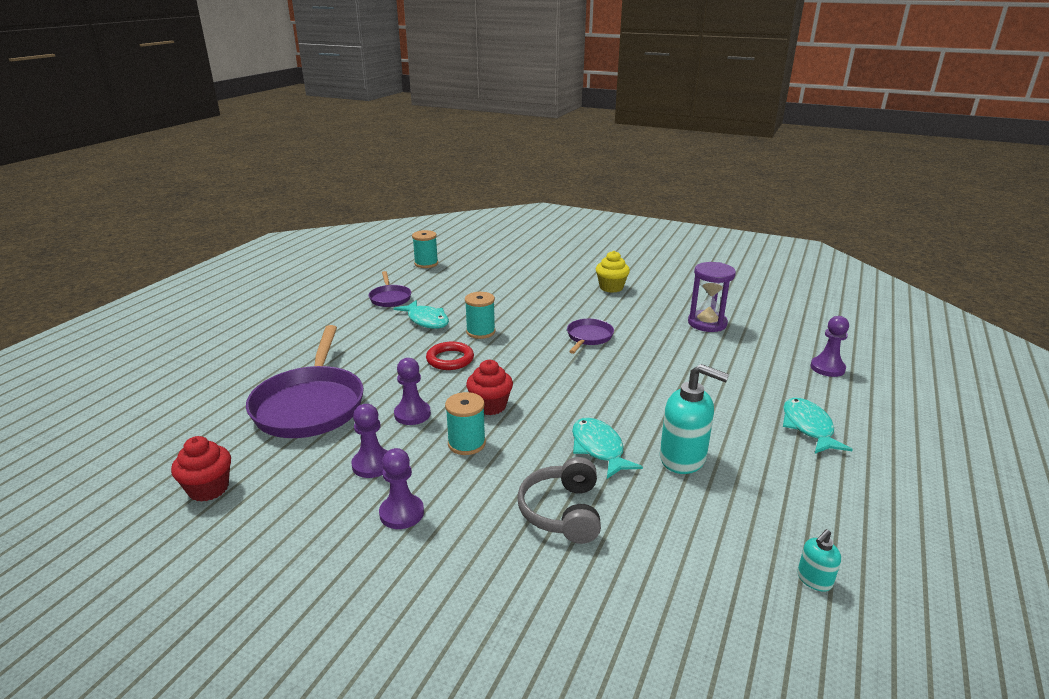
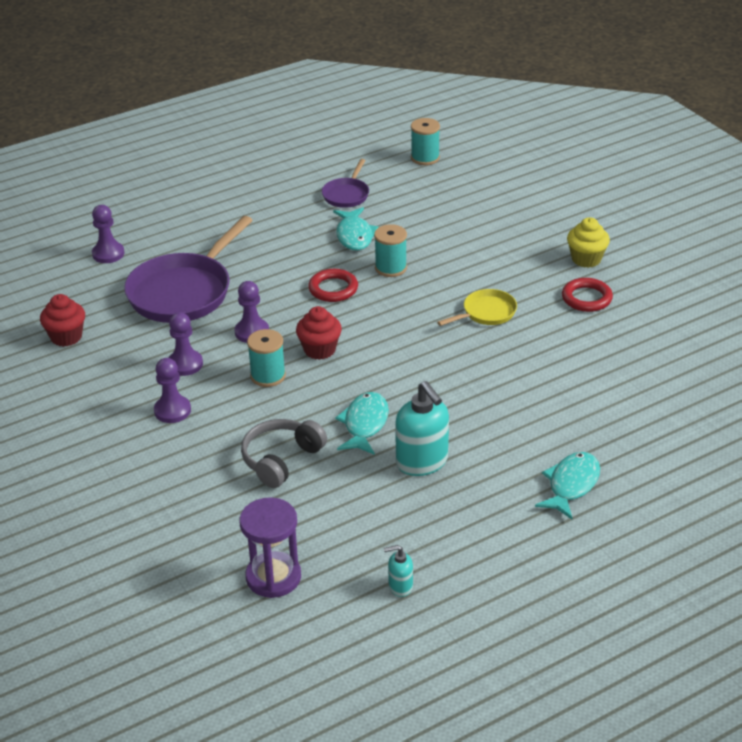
camera: 35 degrees right, 10 degrees up
purple pan [567,319,614,354] -> yellow pan [437,289,517,326]
purple hourglass [688,262,736,332] -> purple hourglass moved to [239,497,301,598]
purple pawn [811,316,849,377] -> purple pawn moved to [92,205,124,263]
none -> red ring [562,278,613,312]

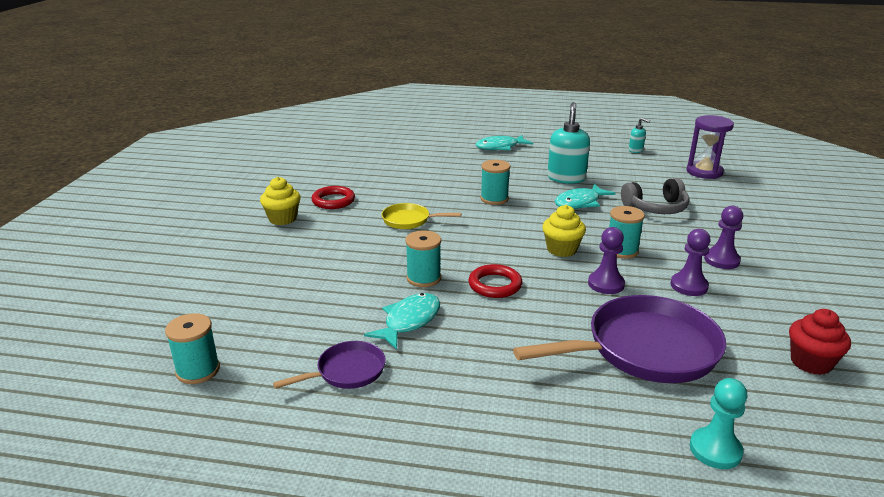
camera: 140 degrees left, 10 degrees down
purple pawn [92,205,124,263] -> turquoise pawn [690,378,747,469]
red cupcake [296,306,342,360] -> yellow cupcake [542,205,586,257]
none -> turquoise spool [480,160,510,205]

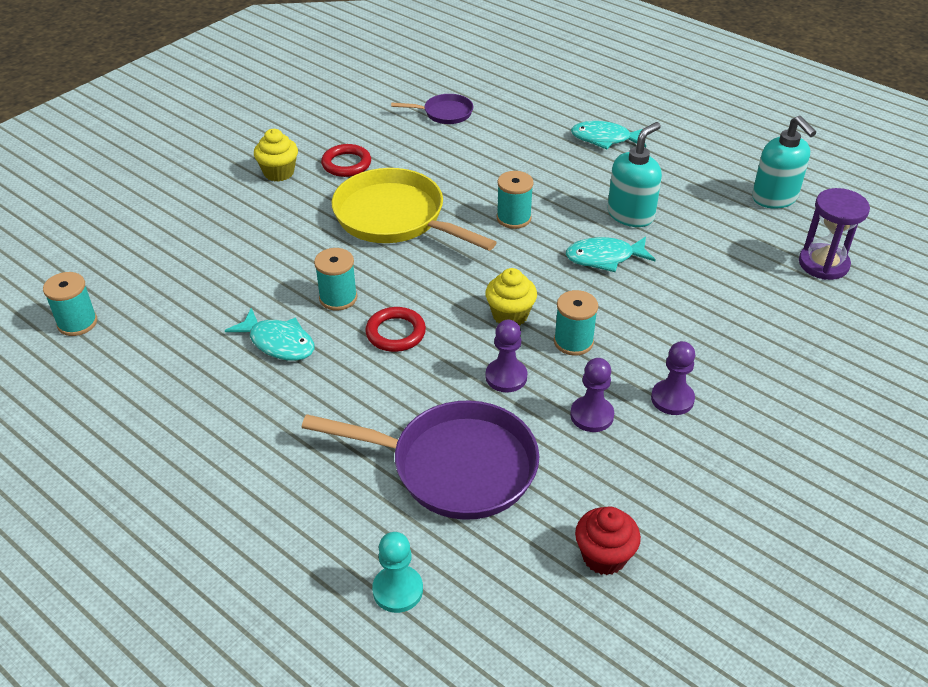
camera: 30 degrees right, 15 degrees up
purple pan [273,341,386,389] -> purple pan moved to [391,94,473,124]
turquoise fish [364,293,440,350] -> turquoise fish turned 60 degrees clockwise [225,308,315,361]
yellow pan [381,203,461,229] -> yellow pan [332,168,497,251], size x2.00
grey headphones [621,178,690,214] -> none
turquoise soap dispenser [629,118,650,153] -> turquoise soap dispenser [752,116,816,209], size x1.99

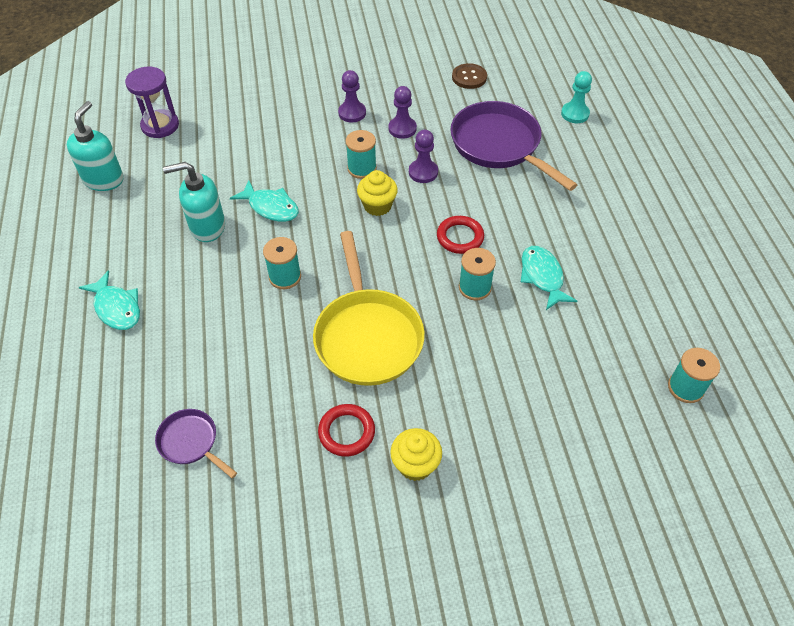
camera: 140 degrees left, 10 degrees up
red cupcake [575,507,641,575] -> brown button [452,63,487,89]

